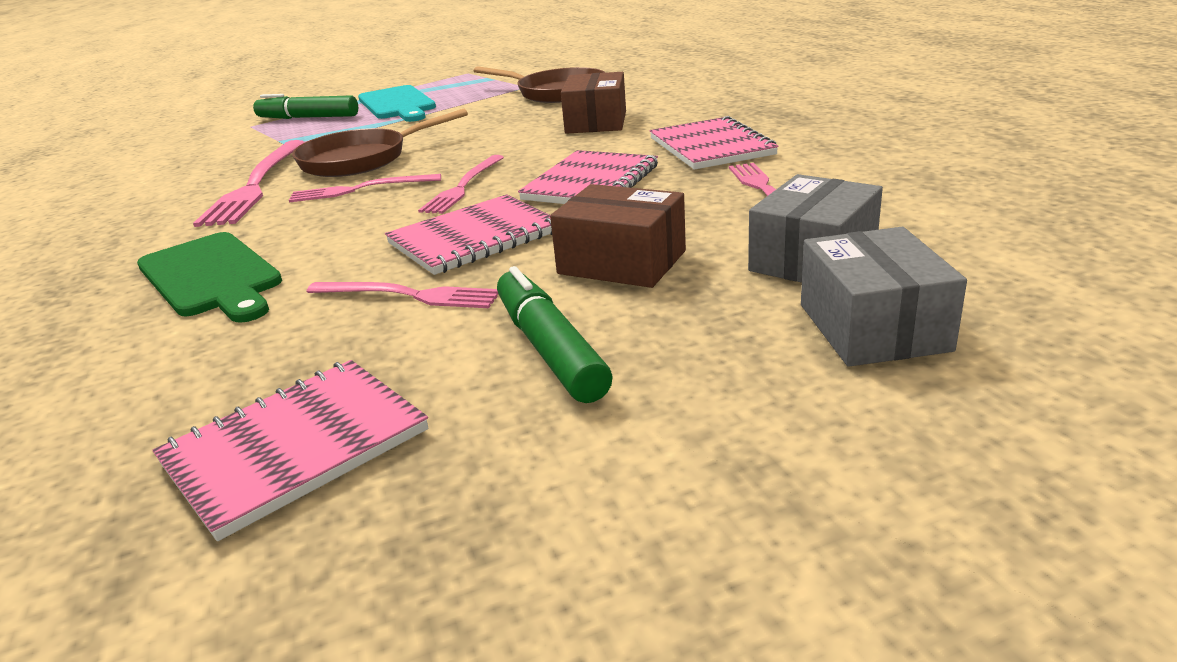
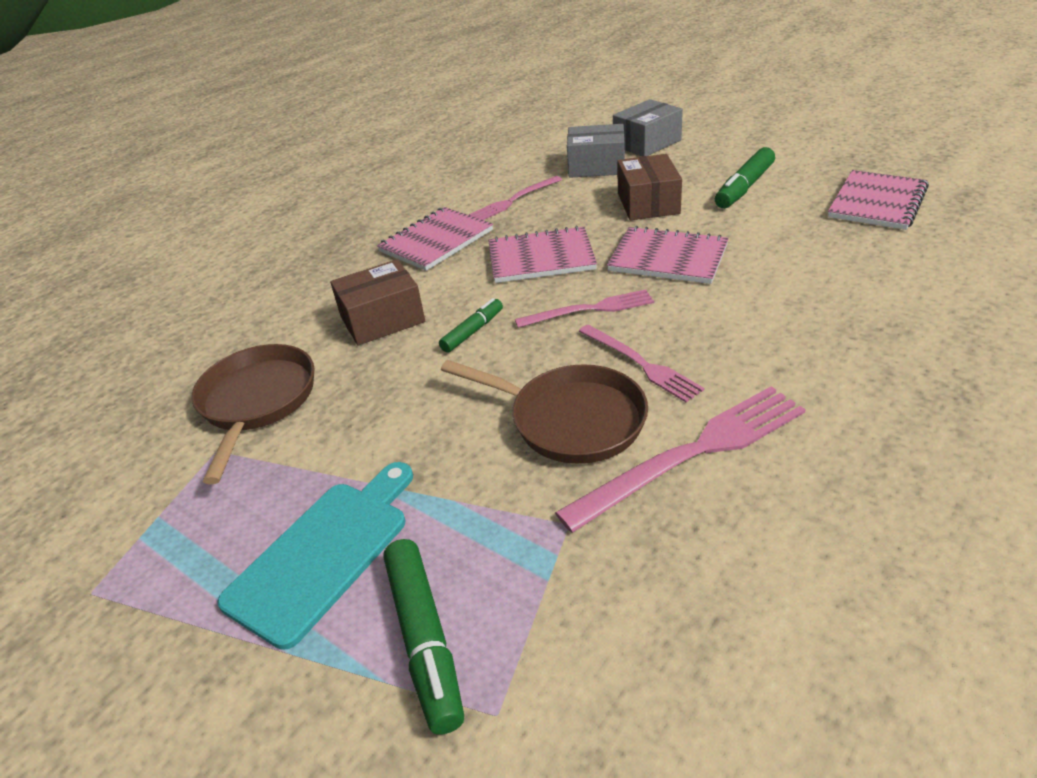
camera: 120 degrees left, 10 degrees up
green cutting board [137,232,282,323] -> none
pink notebook [152,360,428,541] -> pink notebook turned 75 degrees counterclockwise [828,170,929,230]
pink fork [306,282,499,308] -> none
none -> green marker [439,298,503,353]

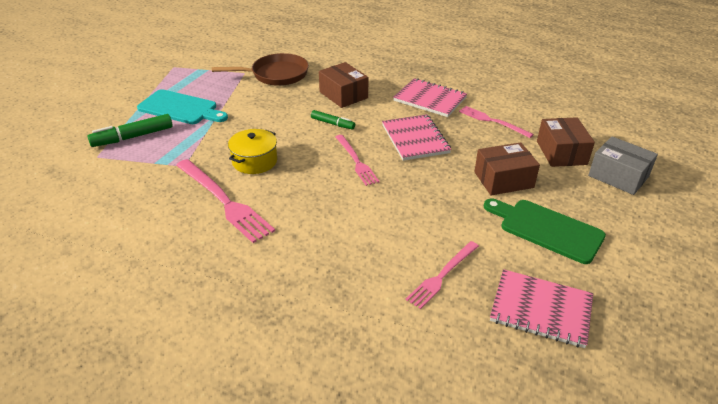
camera: 75 degrees right, 0 degrees up
brown pan [441,360,648,464] -> yellow pot [228,129,277,174]
grey box [567,124,625,178] -> brown box [537,117,595,167]
pink fork [579,325,704,403] -> pink fork moved to [406,241,479,309]
pink notebook [607,226,729,284] -> none
green marker [715,147,775,208] -> green cutting board [484,199,606,264]

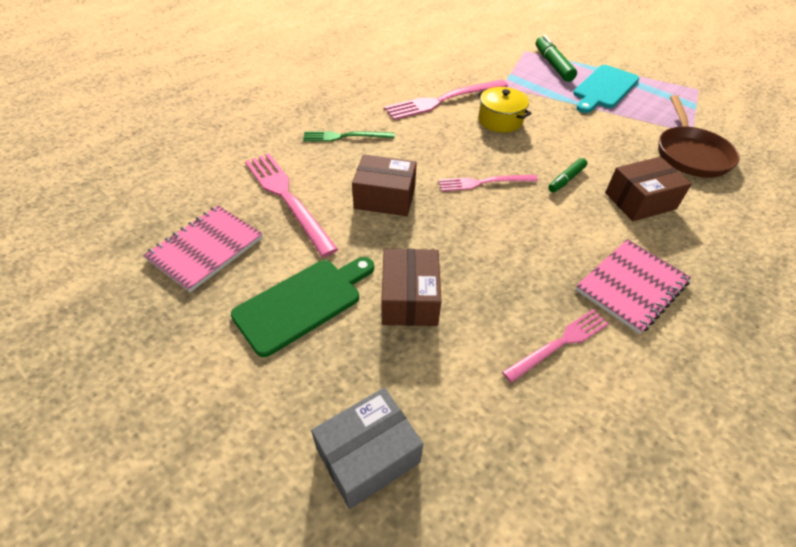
camera: 105 degrees right, 10 degrees up
pink notebook [382,114,451,161] -> none
pink fork [406,241,479,309] -> pink fork [245,153,338,257], size x1.62
brown box [537,117,595,167] -> brown box moved to [352,154,417,216]
none -> green fork [303,131,394,141]

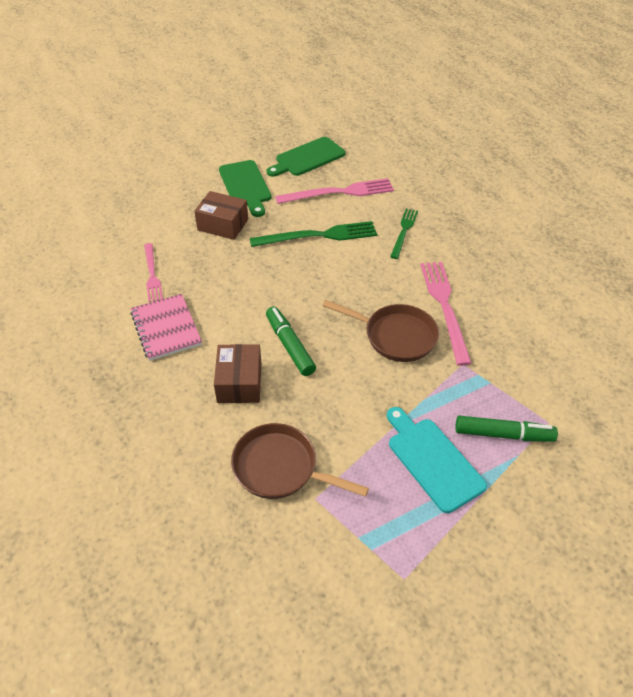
camera: 110 degrees right, 0 degrees up
pink notebook [143,205,263,292] -> green cutting board [267,137,346,177]
grey box [311,387,423,509] -> none
brown box [352,154,417,216] -> green fork [250,221,377,247]
pink fork [438,175,538,191] -> none
yellow pot [477,87,531,133] -> brown pan [322,300,439,362]
green marker [548,158,587,192] -> green marker [266,307,316,376], size x1.62

